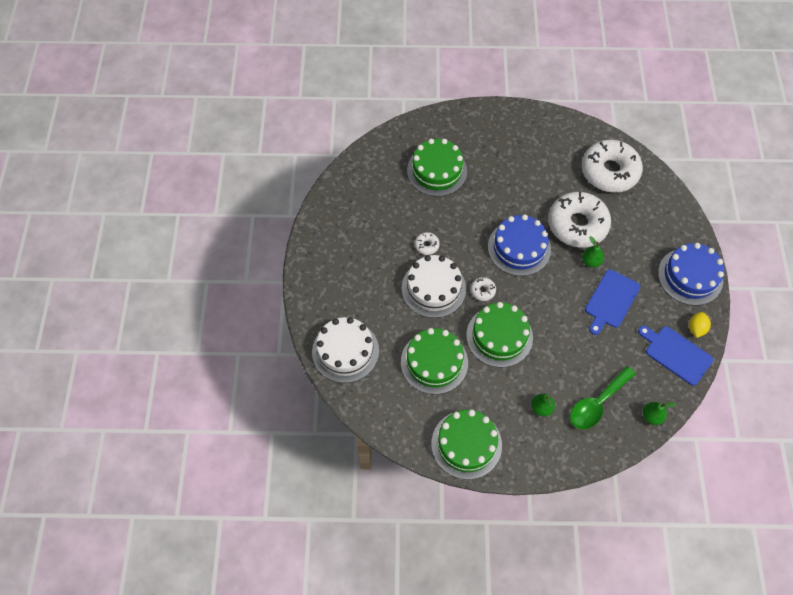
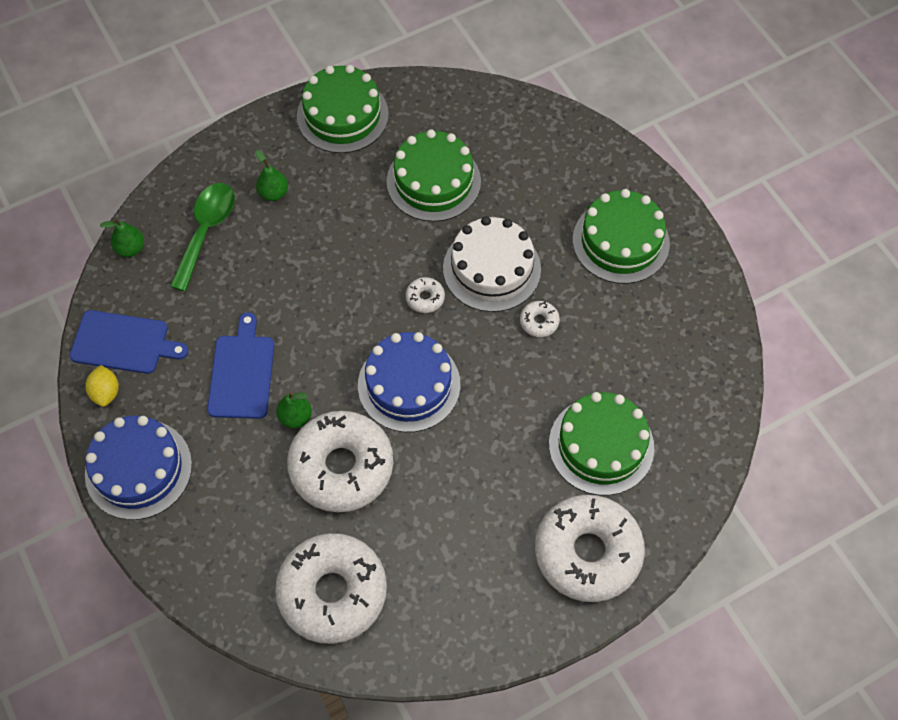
camera: 150 degrees right, 0 degrees up
white cake [312,317,379,383] -> none
green cake [466,302,533,367] -> green cake moved to [573,189,670,284]
none -> white donut [535,495,645,602]

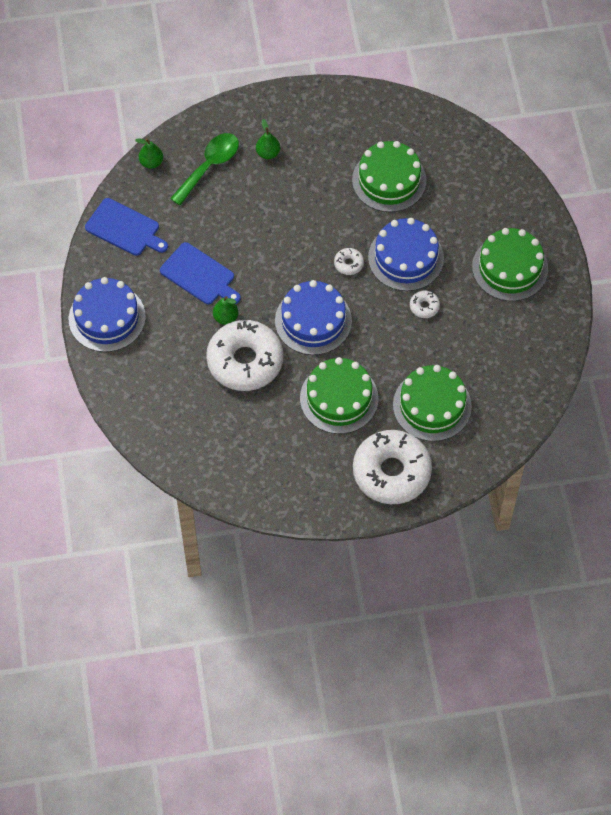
camera: 20 degrees right, 0 degrees up
yellow lemon [86,365,119,407] -> none
blue cutting board [207,312,274,419] -> blue cutting board turned 105 degrees clockwise [160,242,241,304]
white donut [275,533,387,644] -> none
green cake [297,65,389,153] -> green cake moved to [300,357,378,434]
white cake [443,216,541,312] -> blue cake [368,218,444,291]

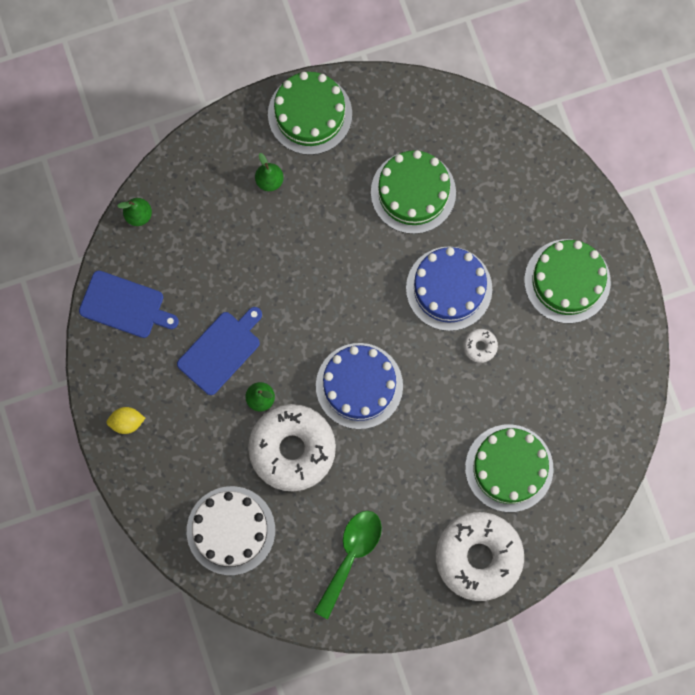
camera: 10 degrees left, 15 degrees up
blue cake [69,277,146,352] -> yellow lemon [106,407,145,434]
blue cutting board [160,242,241,304] -> blue cutting board turned 75 degrees counterclockwise [177,307,262,395]
green spoon [170,133,239,206] -> green spoon moved to [314,511,382,619]
green cake [300,357,378,434] -> green cake moved to [268,72,352,155]
white donut [334,248,364,275] -> none
none -> white cake [187,486,275,575]

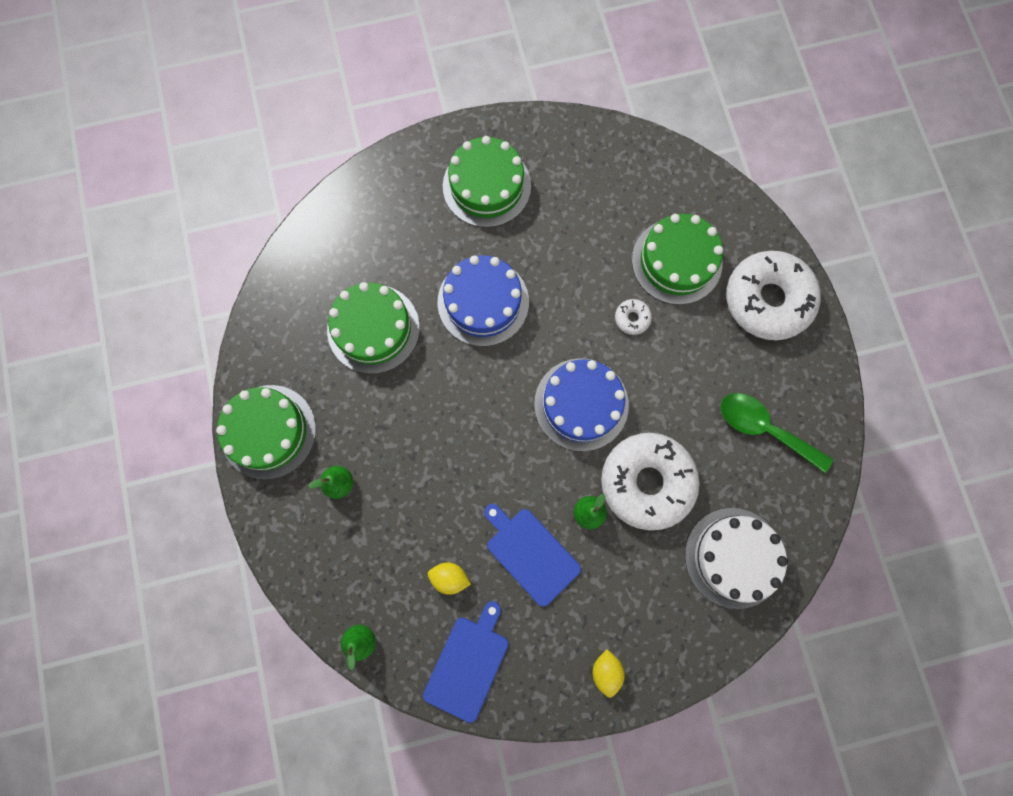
camera: 85 degrees left, 0 degrees up
white donut [463,329,498,363] -> white donut moved to [615,299,652,335]
none -> yellow lemon [428,562,471,595]

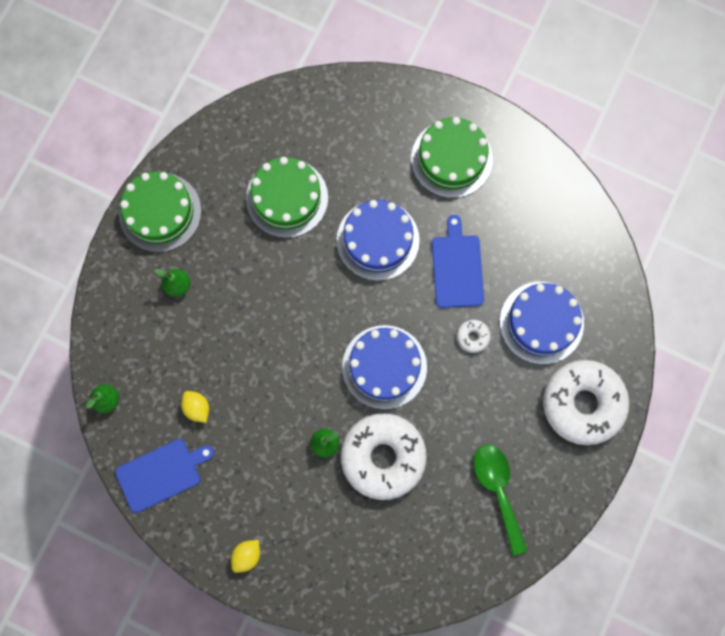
camera: 40 degrees right, 0 degrees up
blue cutting board [484,504,581,607] -> blue cutting board moved to [432,215,484,308]
green cake [632,214,723,305] -> blue cake [500,282,584,364]
white cake [685,508,788,609] -> none

